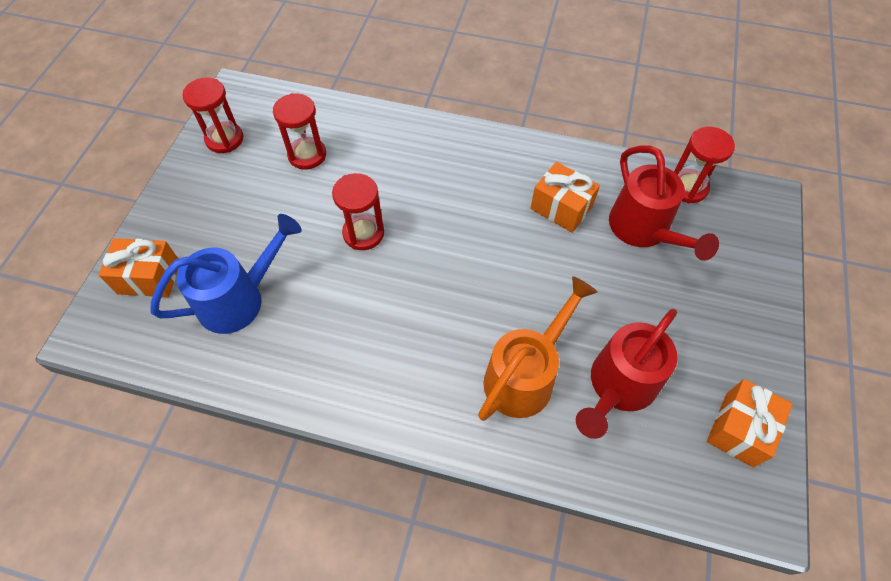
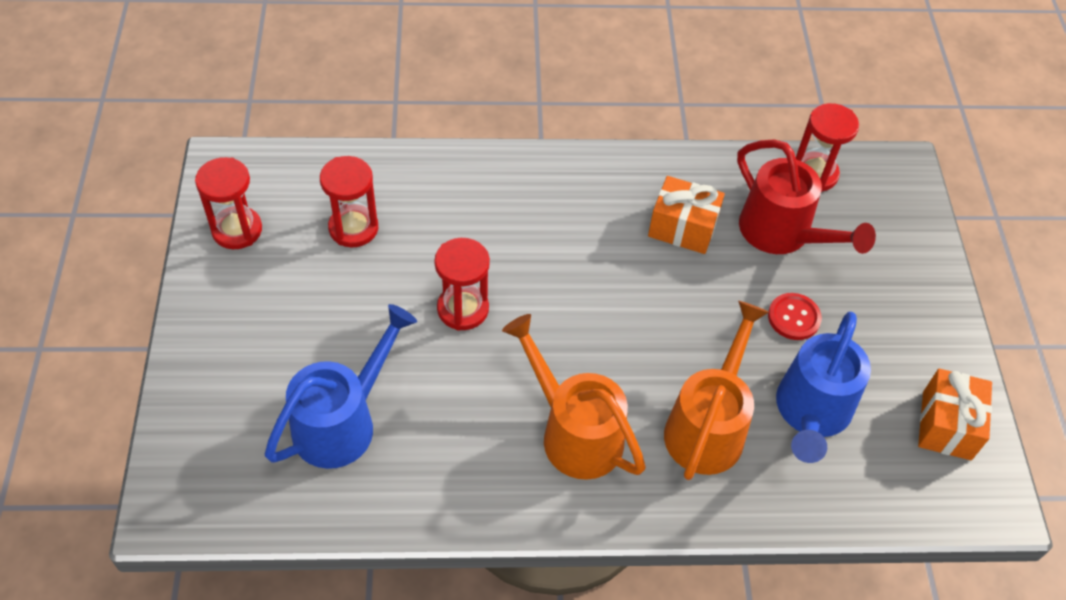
camera: 20 degrees left, 5 degrees down
orange gift [99,238,179,297] -> none
red watering can [576,309,678,439] -> blue watering can [776,312,871,463]
none -> orange watering can [502,314,646,480]
none -> red button [768,293,822,340]

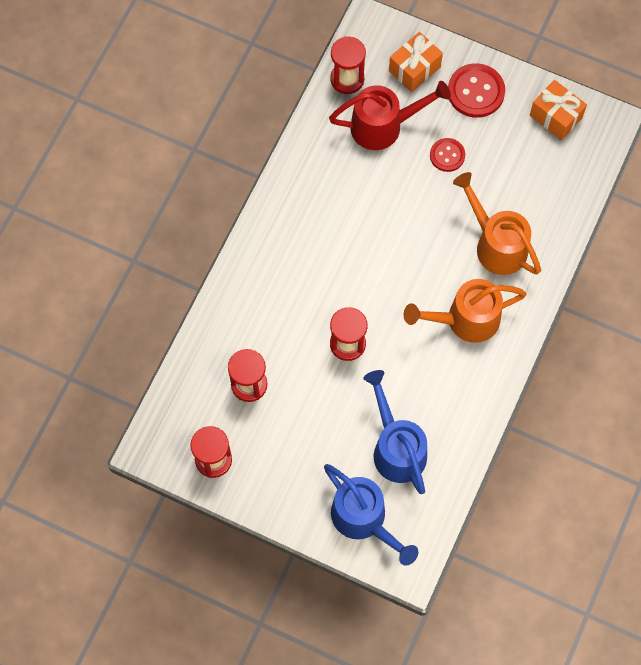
camera: 60 degrees left, 15 degrees up
orange gift [648,176,725,254] -> orange gift moved to [389,32,443,92]
blue watering can [776,312,871,463] -> blue watering can moved to [324,464,418,566]
none -> red button [448,63,505,118]

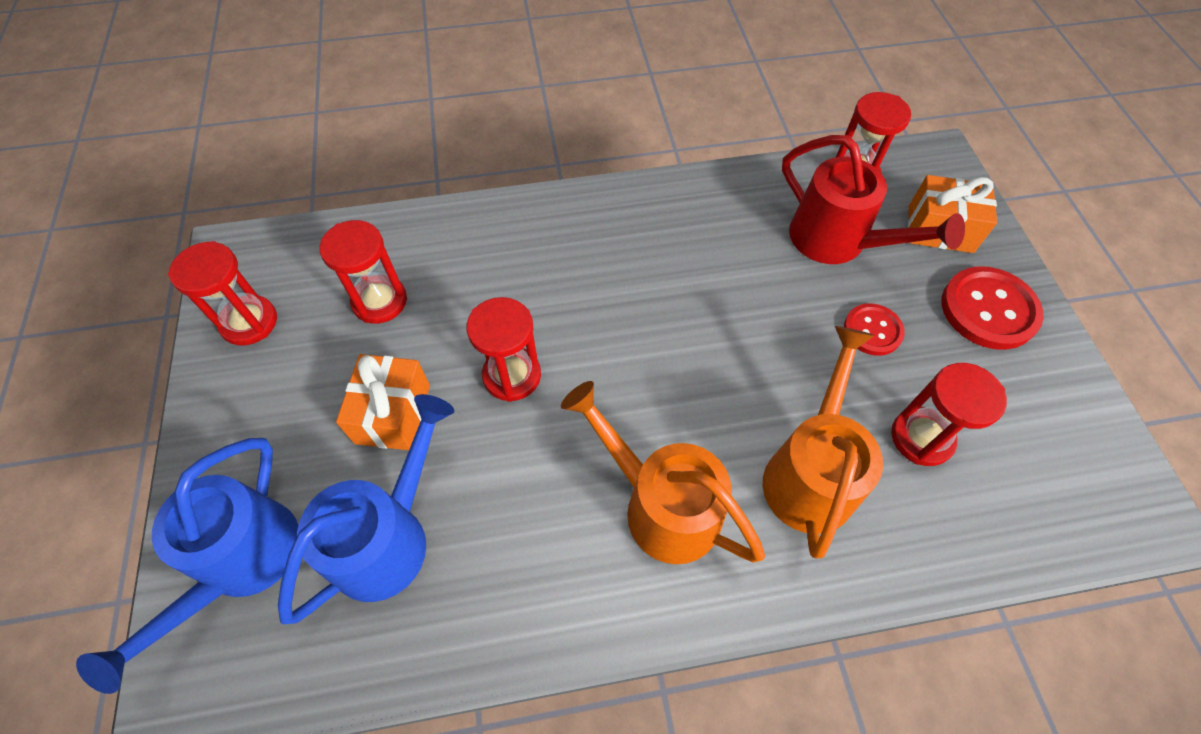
camera: 55 degrees right, 10 degrees down
orange gift [530,80,587,140] -> orange gift moved to [336,354,430,450]
none -> red hourglass [891,363,1007,466]

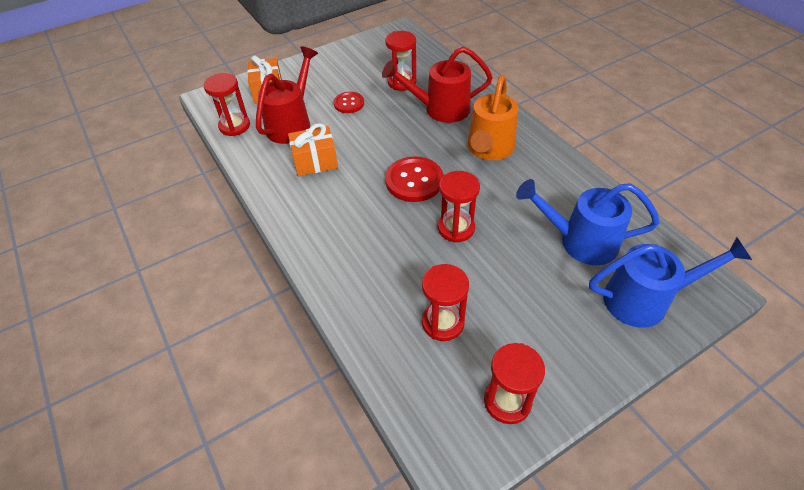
camera: 110 degrees left, 10 degrees down
orange gift [336,354,430,450] -> orange gift moved to [288,123,338,176]
orange watering can [763,326,883,559] -> red watering can [382,47,493,123]
red button [941,266,1044,350] -> red button moved to [385,156,443,202]

